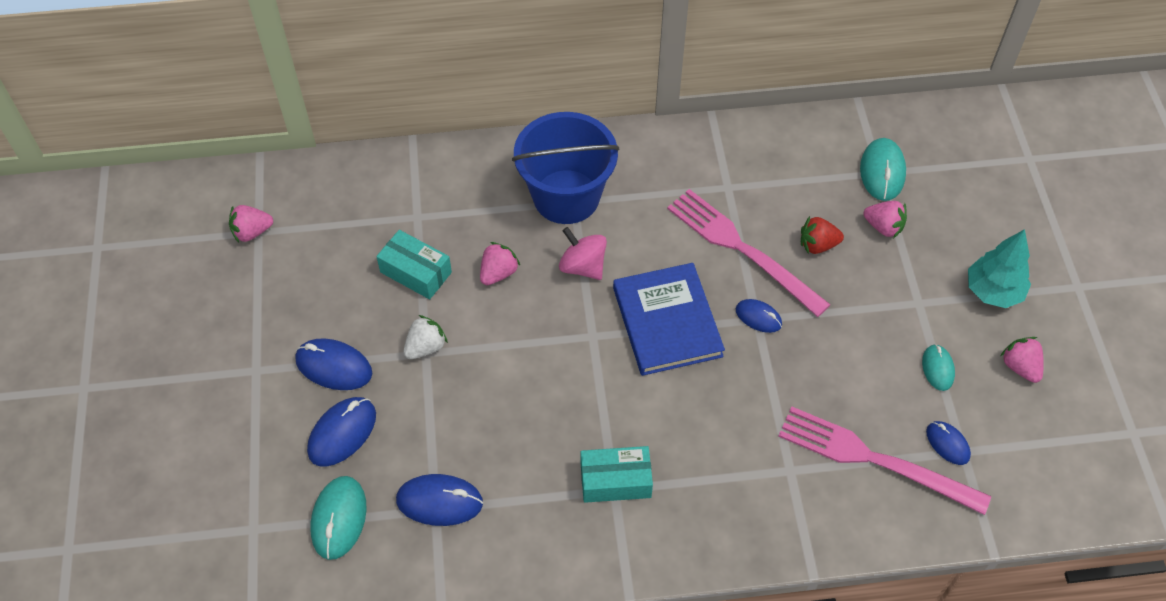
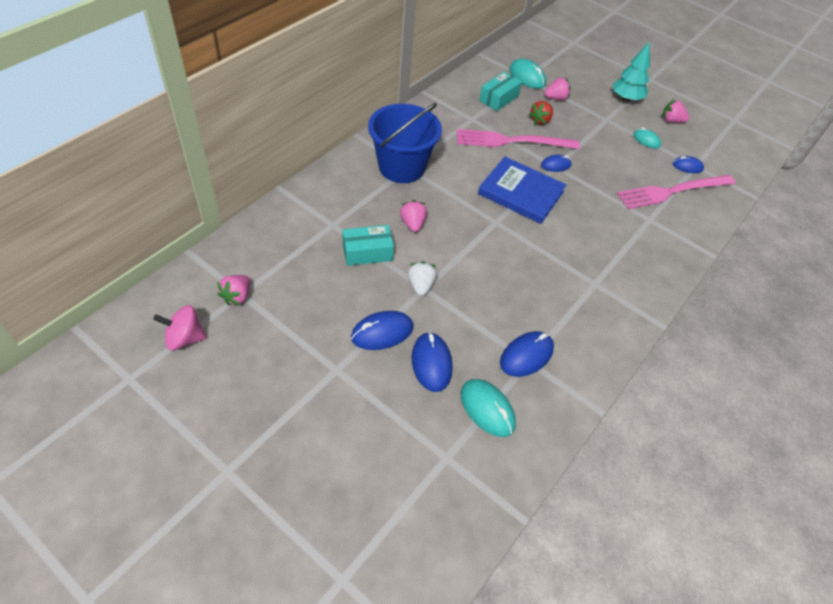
camera: 50 degrees left, 5 degrees down
pink spinning top [559,227,607,280] -> pink spinning top moved to [153,305,206,350]
turquoise box [581,446,653,503] -> turquoise box moved to [479,71,522,111]

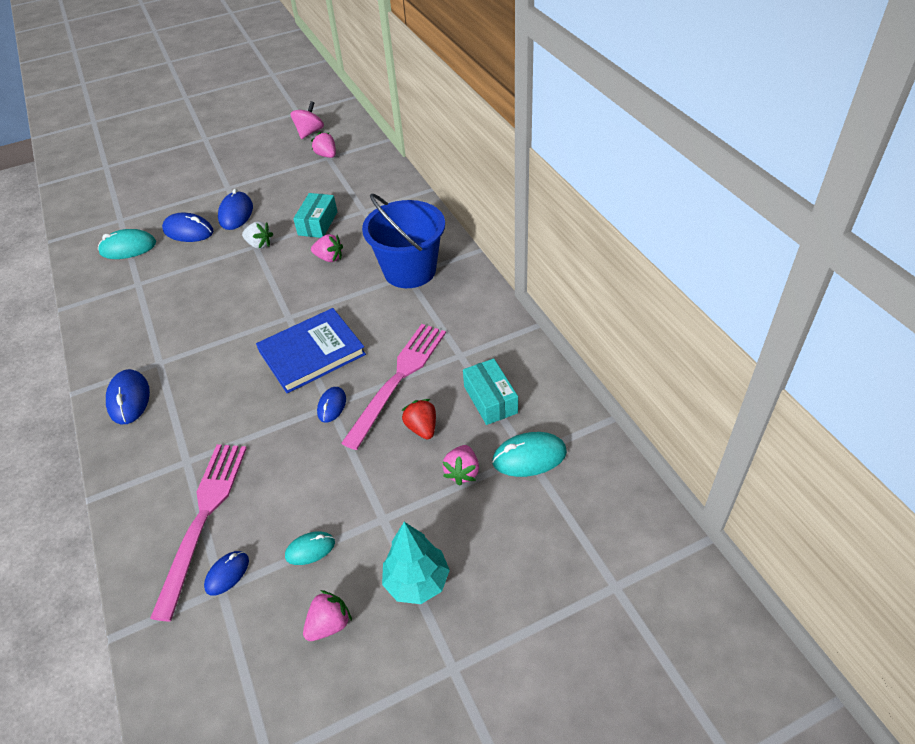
camera: 125 degrees right, 5 degrees down
blue mouse [500,331,554,377] -> blue mouse moved to [106,369,150,424]

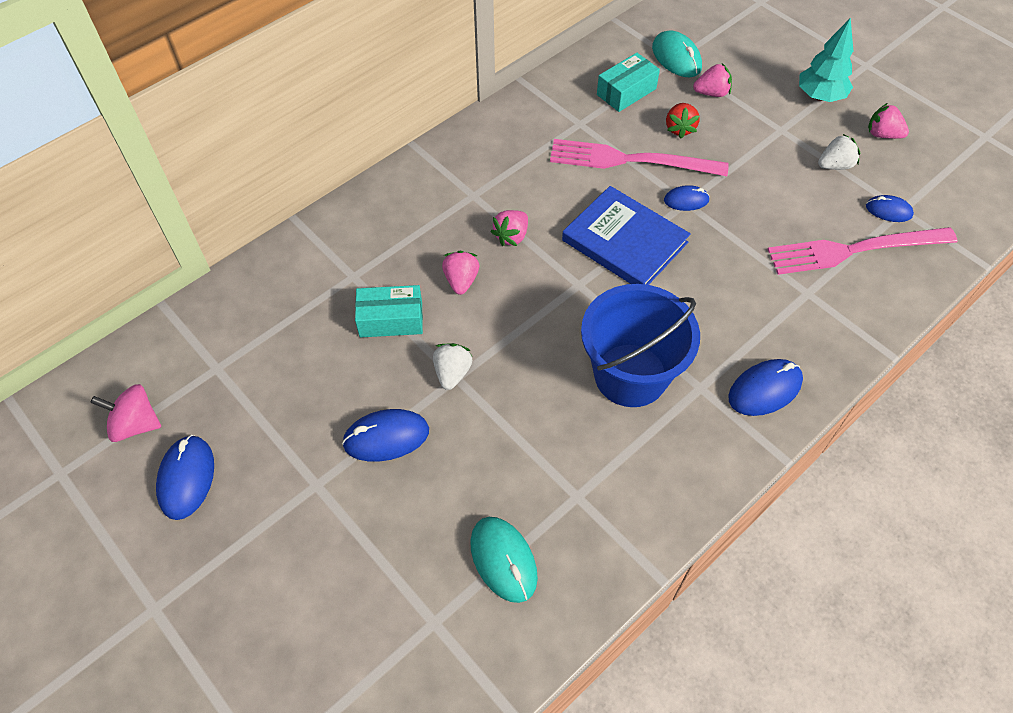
camera: 110 degrees left, 10 degrees up
blue mouse [162,212,213,242] -> blue mouse moved to [156,435,214,520]
turquoise mouse [285,531,335,565] -> white strawberry [818,134,860,170]
pink strawberry [311,132,336,158] -> pink strawberry moved to [491,210,528,246]
blue bucket [362,193,445,288] -> blue bucket moved to [581,284,700,407]
red strawberry [401,399,436,440] -> red strawberry turned 45 degrees counterclockwise [666,103,700,139]

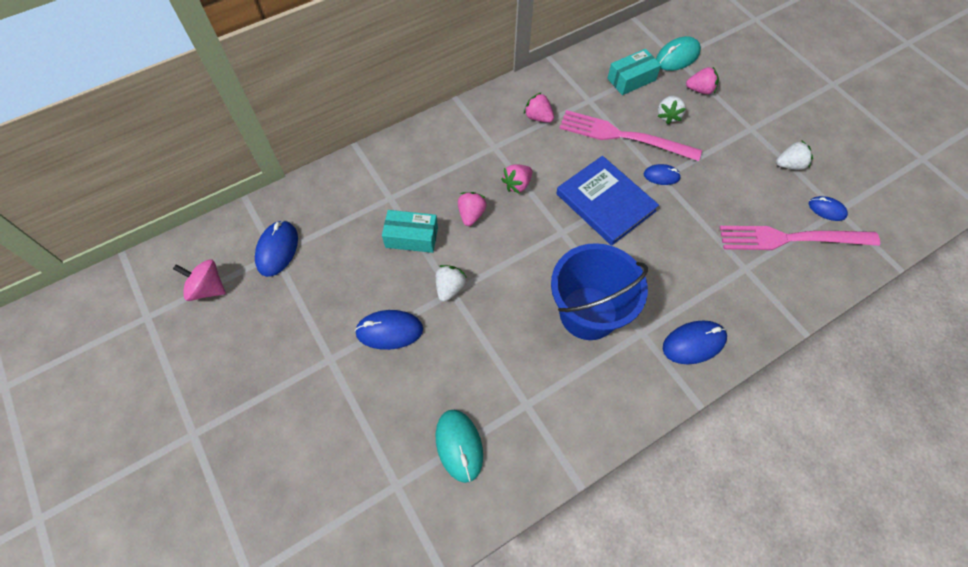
camera: 10 degrees right, 5 degrees up
blue mouse [156,435,214,520] -> blue mouse moved to [255,220,298,277]
turquoise mouse [652,30,702,77] -> turquoise mouse turned 75 degrees clockwise [656,36,701,71]
red strawberry [666,103,700,139] -> white strawberry [658,95,686,124]
turquoise tree [799,18,853,102] -> none
pink strawberry [868,103,909,139] -> pink strawberry moved to [524,92,554,123]

